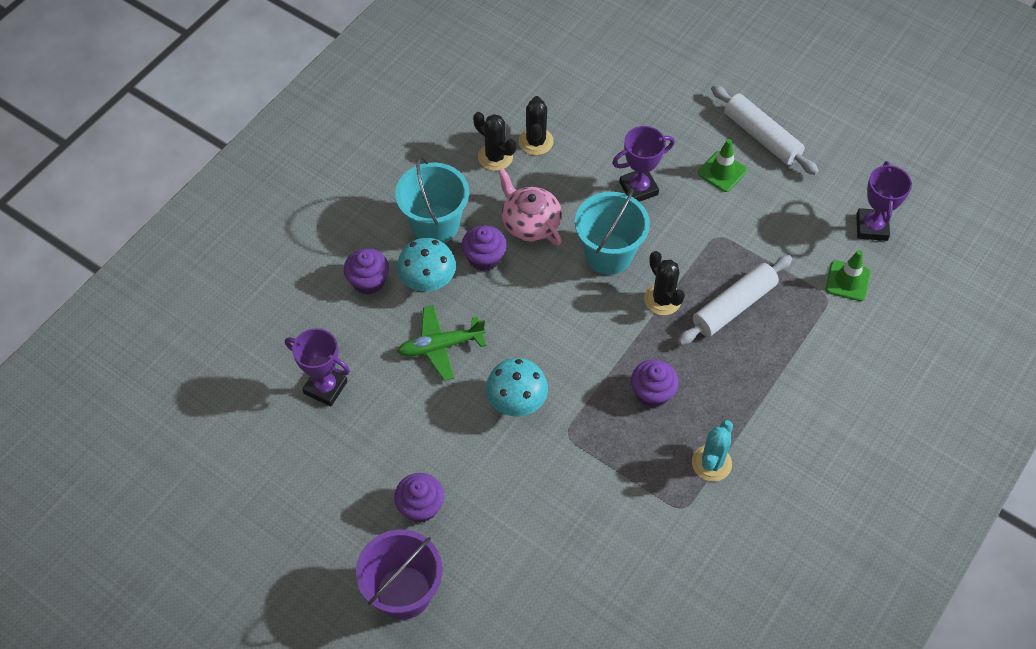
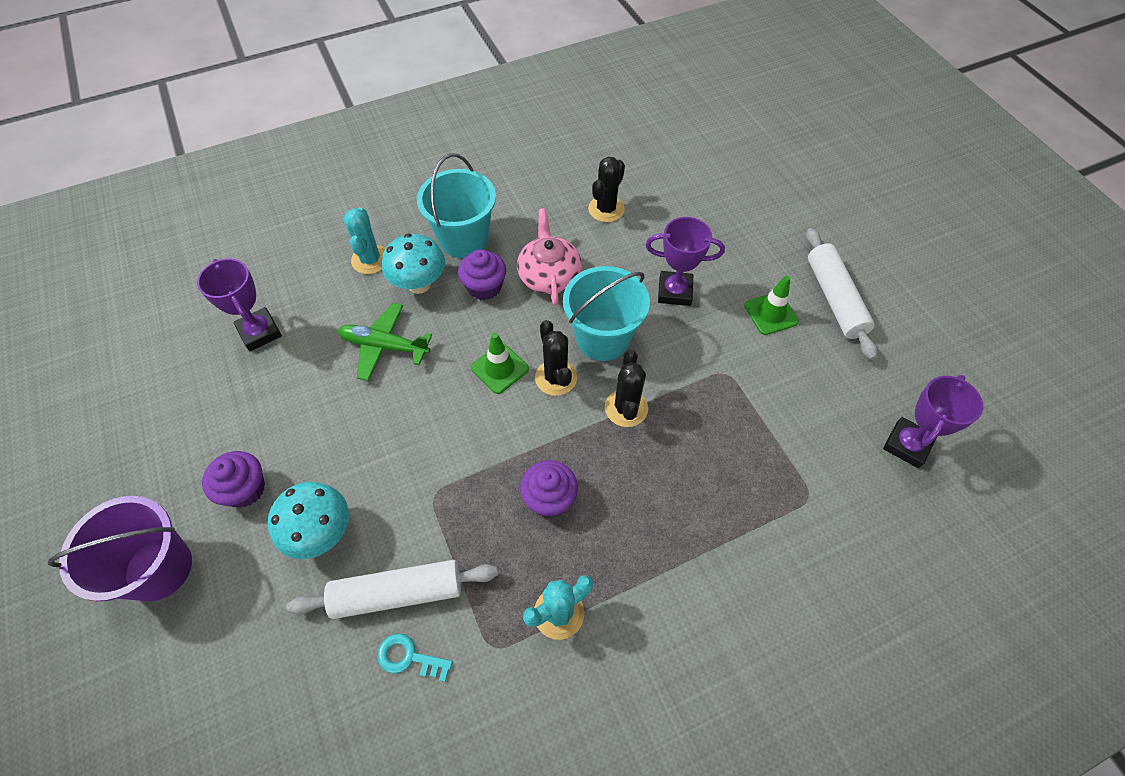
camera: 30 degrees right, 0 degrees up
purple cupcake [344,248,389,295] -> turquoise cactus [343,208,385,274]
black cactus [473,112,516,171] -> black cactus moved to [535,320,577,396]
turquoise mushroom [486,358,548,416] -> turquoise mushroom moved to [268,482,349,559]
white rolling pin [678,255,792,345] -> white rolling pin moved to [286,560,498,619]
green traffic cone [826,250,870,301] -> green traffic cone moved to [471,333,529,394]
none -> turquoise key [377,633,453,682]

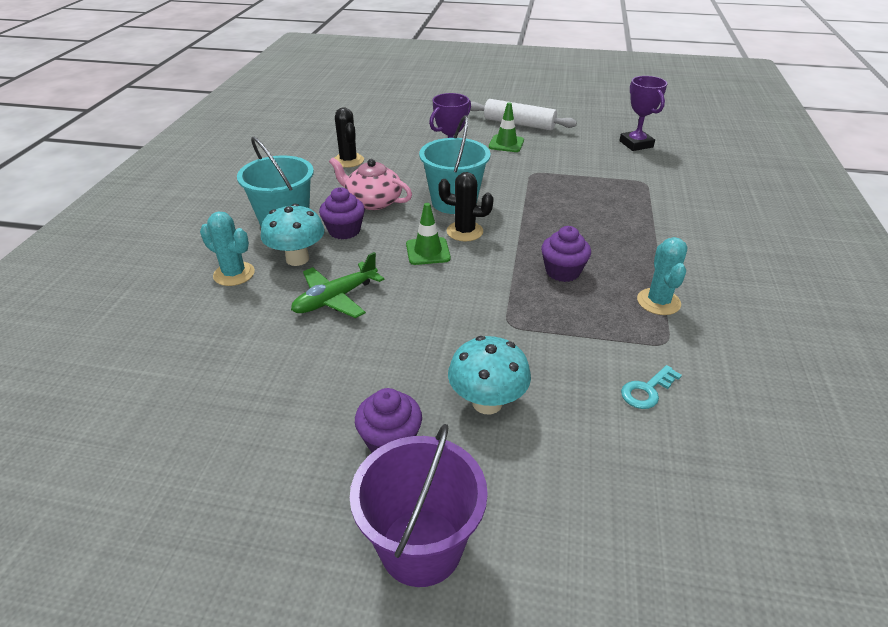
camera: 55 degrees left, 20 degrees down
purple trophy [197,259,282,351] -> none
white rolling pin [286,560,498,619] -> none
black cactus [605,349,648,427] -> none

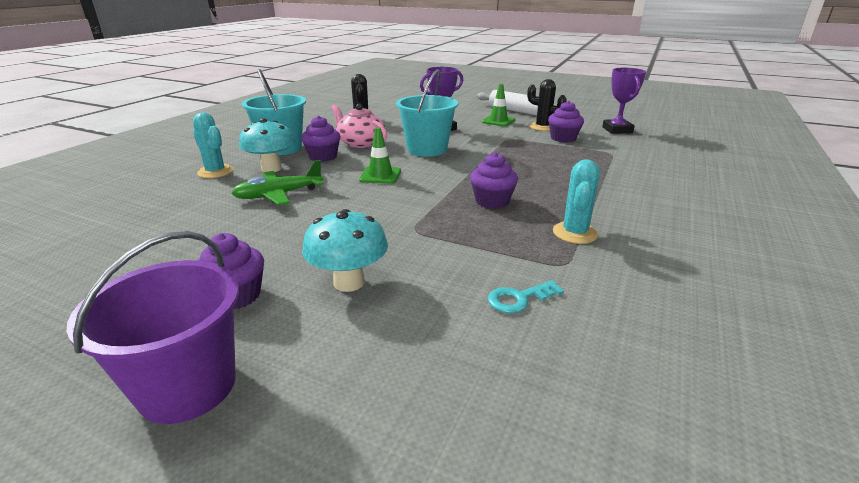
camera: 15 degrees right, 10 degrees down
black cactus [438,172,494,242] -> black cactus moved to [527,79,567,131]
none -> purple cupcake [548,101,584,143]

